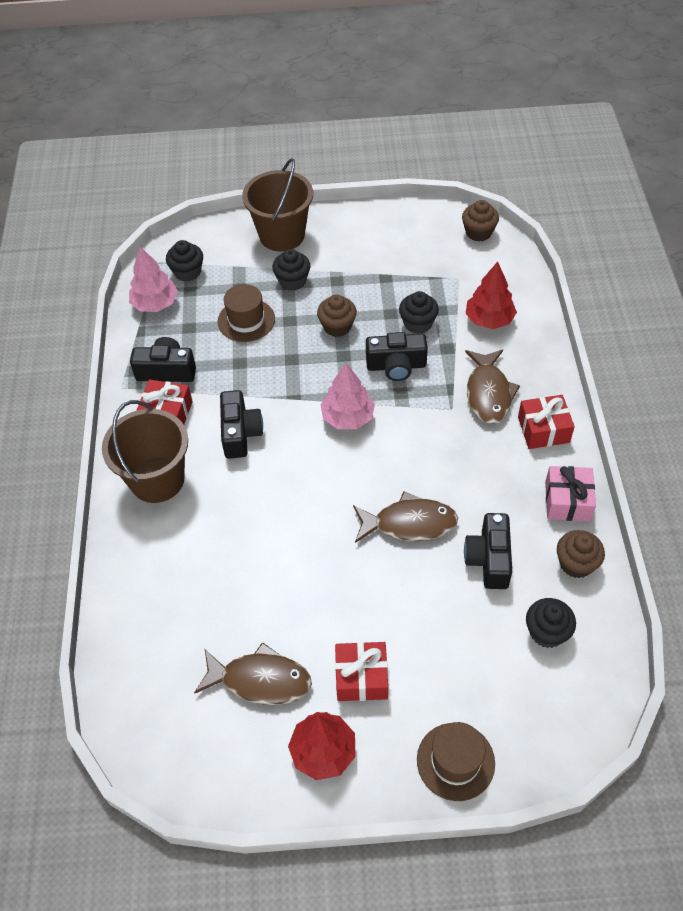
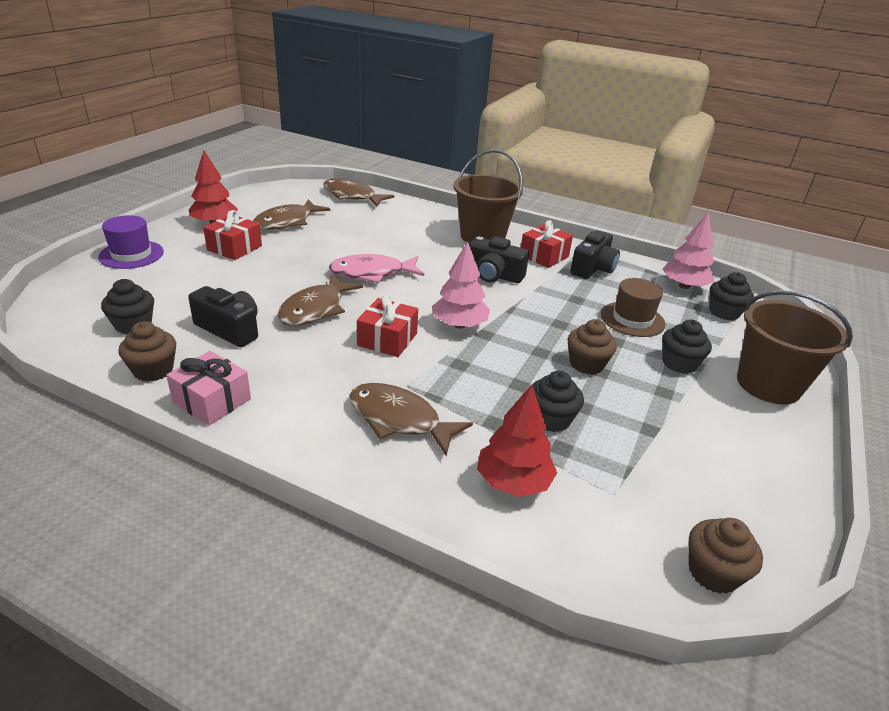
camera: 115 degrees right, 20 degrees down
black camera [366,332,428,381] -> none
brown hat [417,722,495,801] -> purple hat [98,215,164,269]
red gift [518,395,575,449] -> red gift moved to [357,295,418,357]
none -> brown fish [323,178,394,207]
none -> pink fish [329,254,424,283]

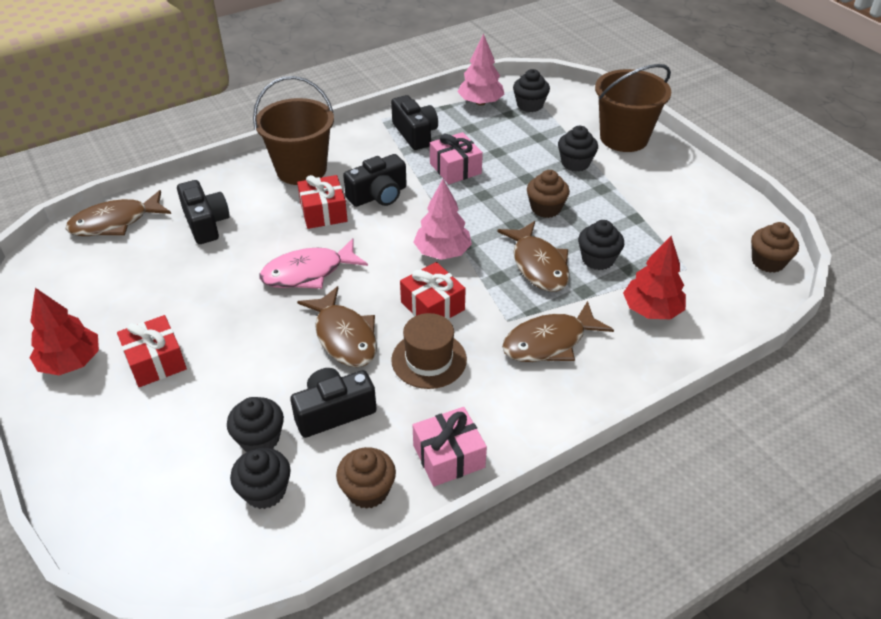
camera: 55 degrees left, 10 degrees up
purple hat [98,215,164,269] -> none
brown fish [253,199,330,230] -> brown fish moved to [497,221,570,292]
pink fish [329,254,424,283] -> pink fish turned 45 degrees clockwise [260,238,368,289]
red gift [521,220,573,268] -> red gift moved to [297,175,348,229]
brown hat [601,278,665,337] -> brown hat moved to [391,313,467,389]
none -> black camera [177,180,230,244]
none -> black cupcake [227,397,284,452]
none -> pink gift [430,132,483,184]

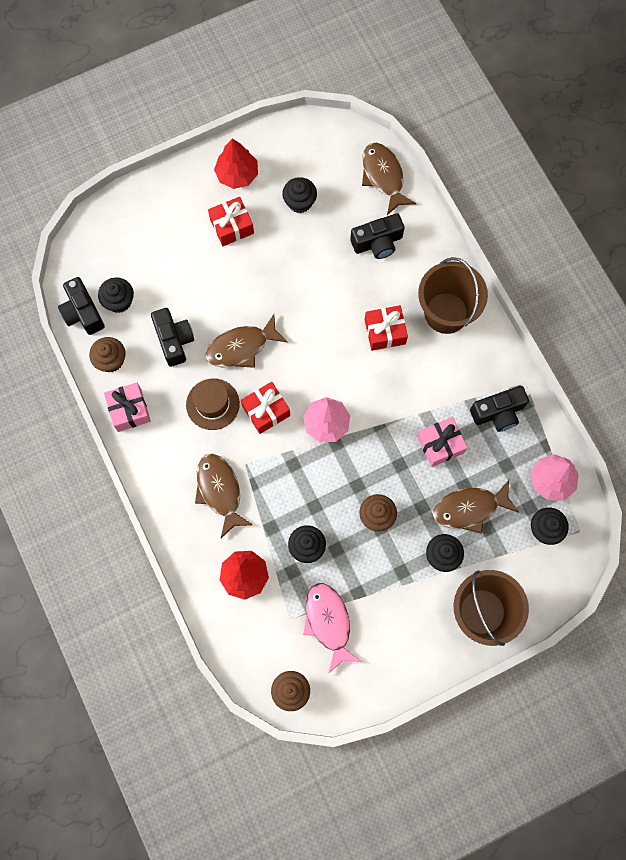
camera: 95 degrees right, 30 degrees up
black cupcake [227,397,284,452] -> black cupcake moved to [282,177,317,213]
pink fish [260,238,368,289] -> pink fish moved to [303,583,362,674]
black camera [343,154,407,207] -> black camera moved to [58,277,105,335]
brown fish [497,221,570,292] -> brown fish moved to [433,480,519,534]

